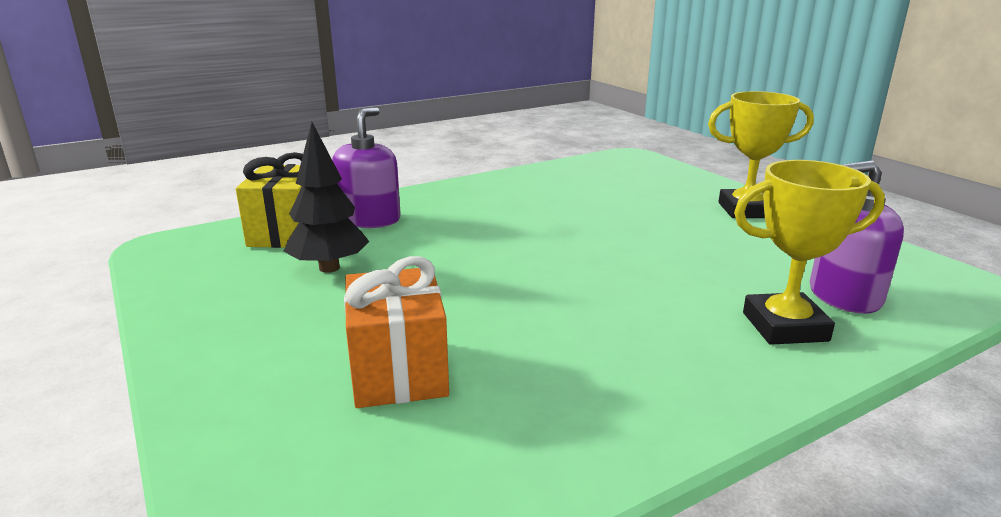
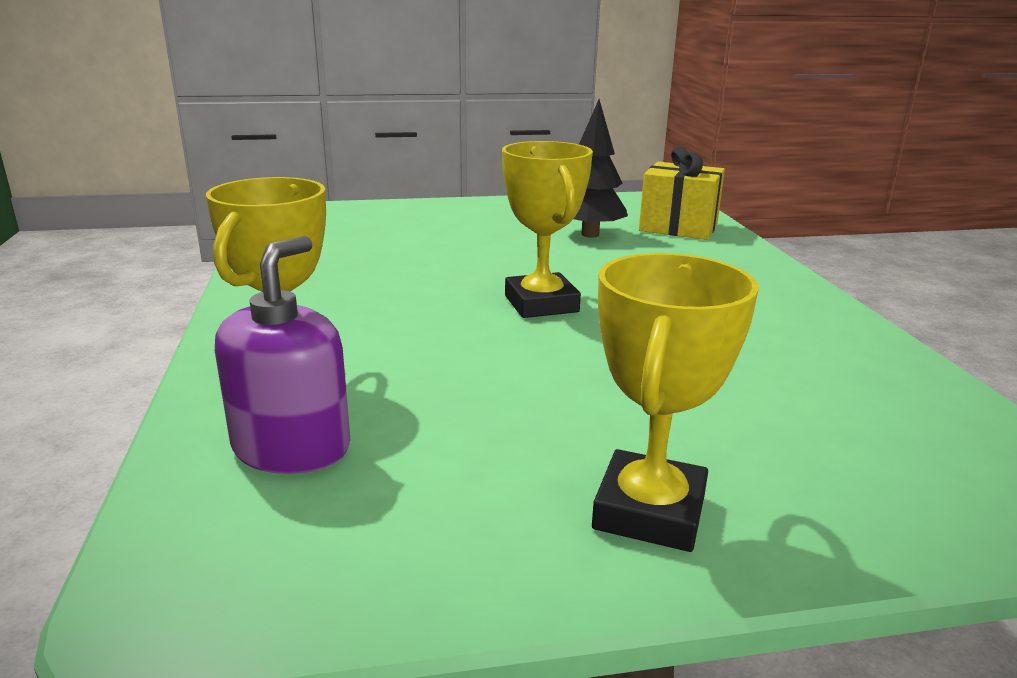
camera: 110 degrees right, 0 degrees up
purple soap dispenser [332,107,401,228] -> none
orange gift [344,256,449,408] -> none
none -> yellow trophy [502,141,593,318]

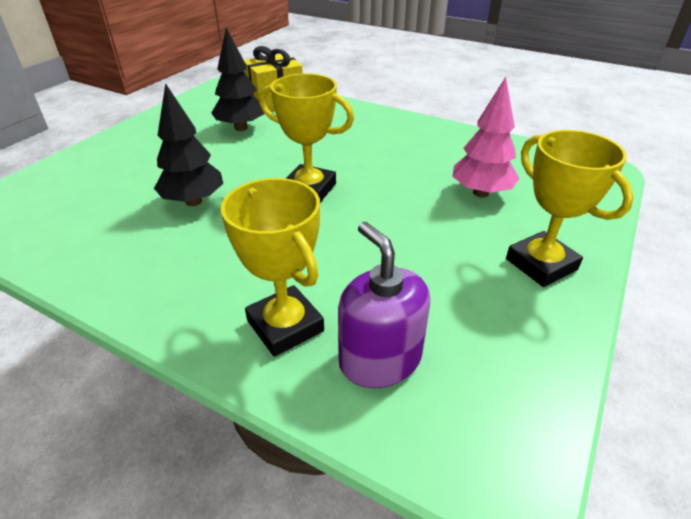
camera: 50 degrees left, 15 degrees up
none -> black tree [154,83,223,206]
none -> pink tree [453,77,520,198]

